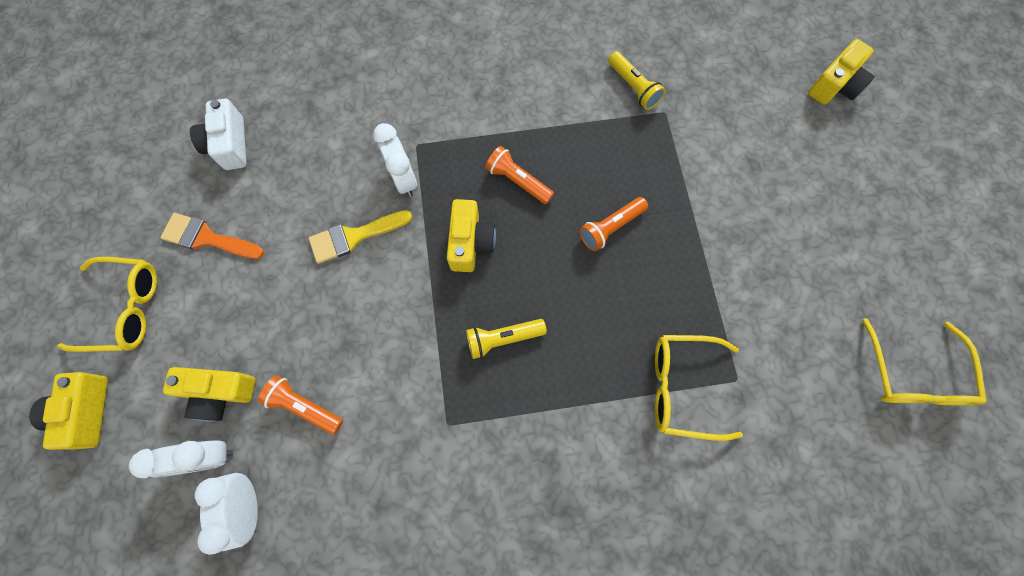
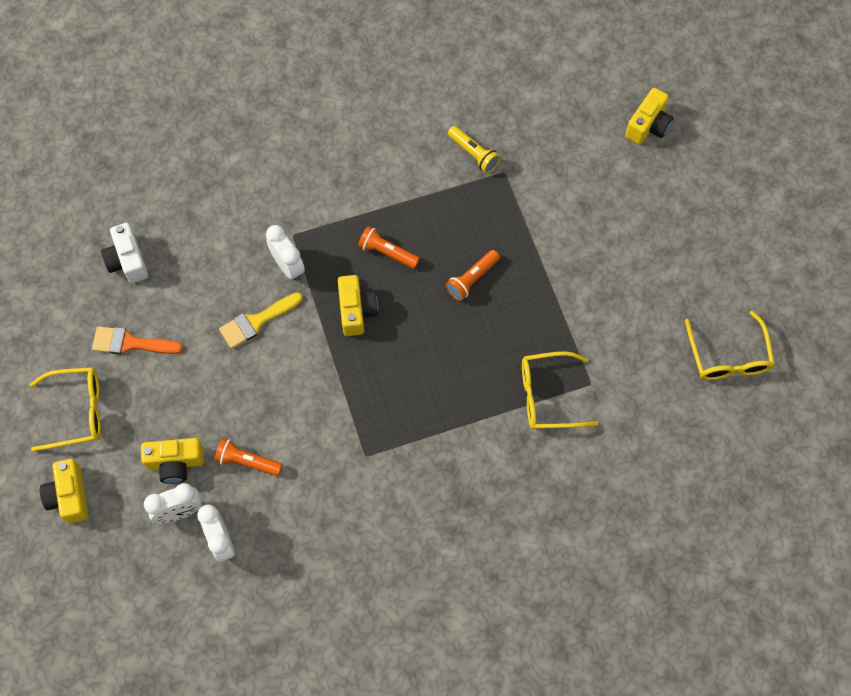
camera: 10 degrees left, 5 degrees down
yellow flashlight [466,319,547,359] -> none

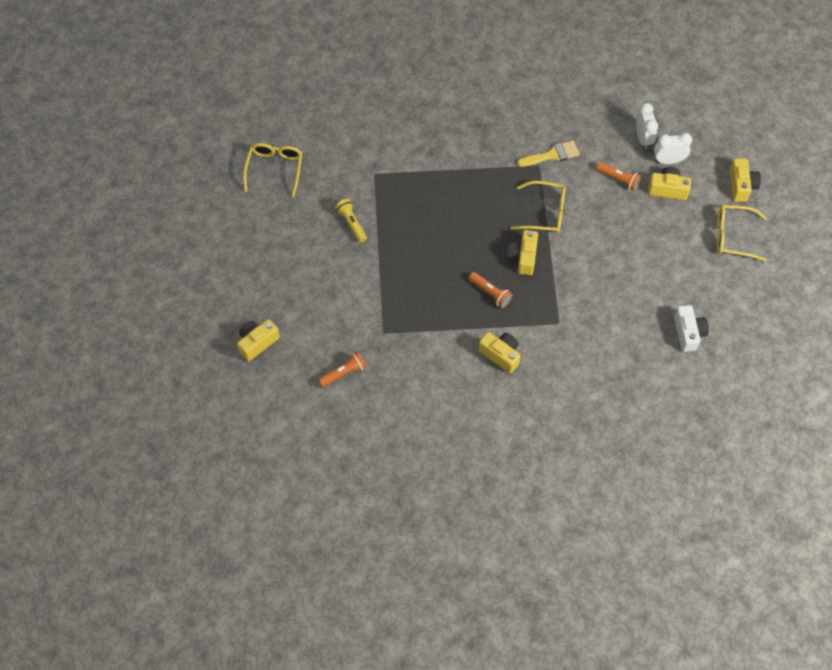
camera: 165 degrees left, 5 degrees down
orange brush [92,326,183,355] -> none
yellow brush [219,292,303,349] -> yellow brush moved to [517,140,580,167]
white clock [266,225,305,281] -> none
orange flashlight [446,250,500,301] -> orange flashlight moved to [318,351,366,387]
yellow flashlight [448,126,501,173] -> yellow flashlight moved to [335,199,367,243]
yellow glasses [522,351,598,429] -> yellow glasses moved to [511,181,566,233]
none -> yellow camera [478,332,521,373]

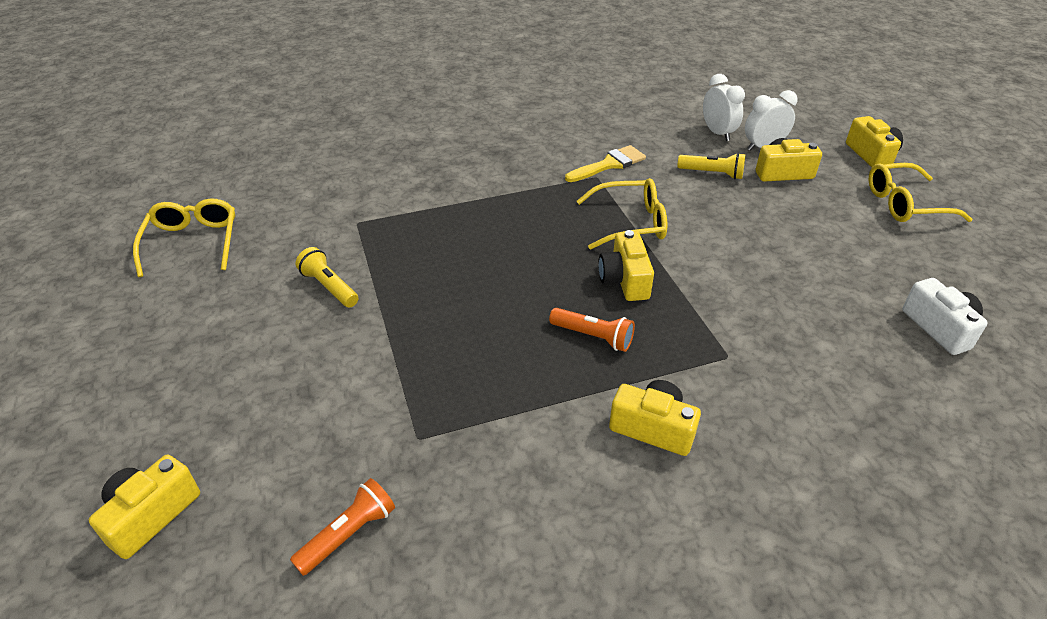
camera: 15 degrees left, 20 degrees down
orange flashlight [596,162,642,191] -> yellow flashlight [677,153,746,180]

